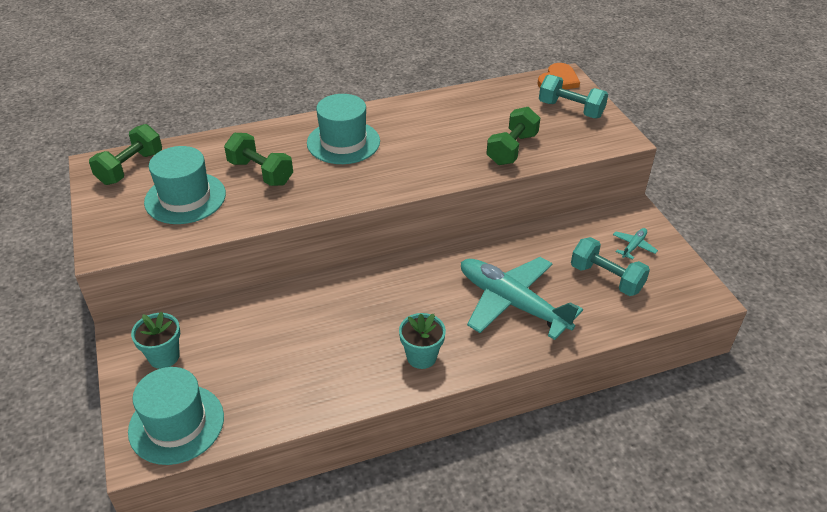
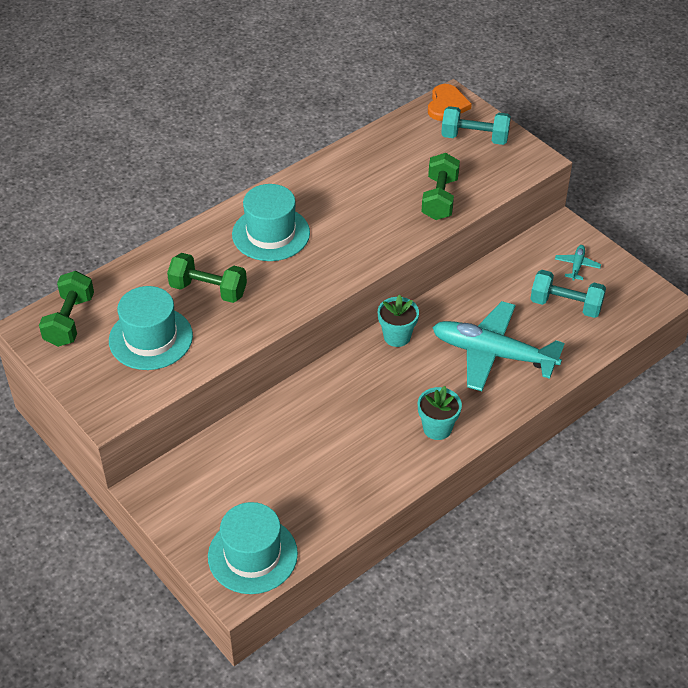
camera: 20 degrees left, 5 degrees up
turquoise flower pot [131,312,180,369] -> turquoise flower pot moved to [378,294,419,347]

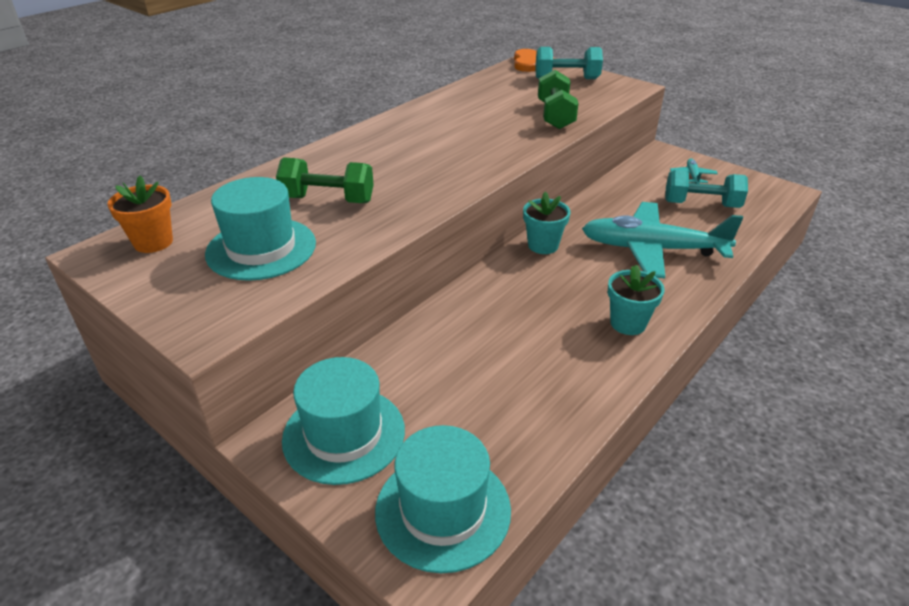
camera: 10 degrees left, 10 degrees down
green dumbbell [39,271,94,347] -> orange flower pot [107,176,173,253]
turquoise hat [232,184,310,261] -> turquoise hat moved to [282,357,405,485]

